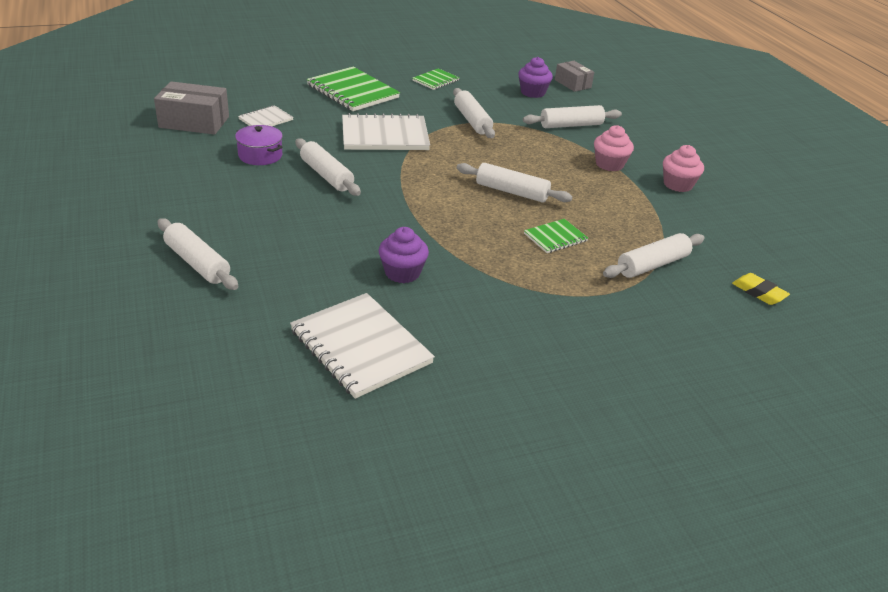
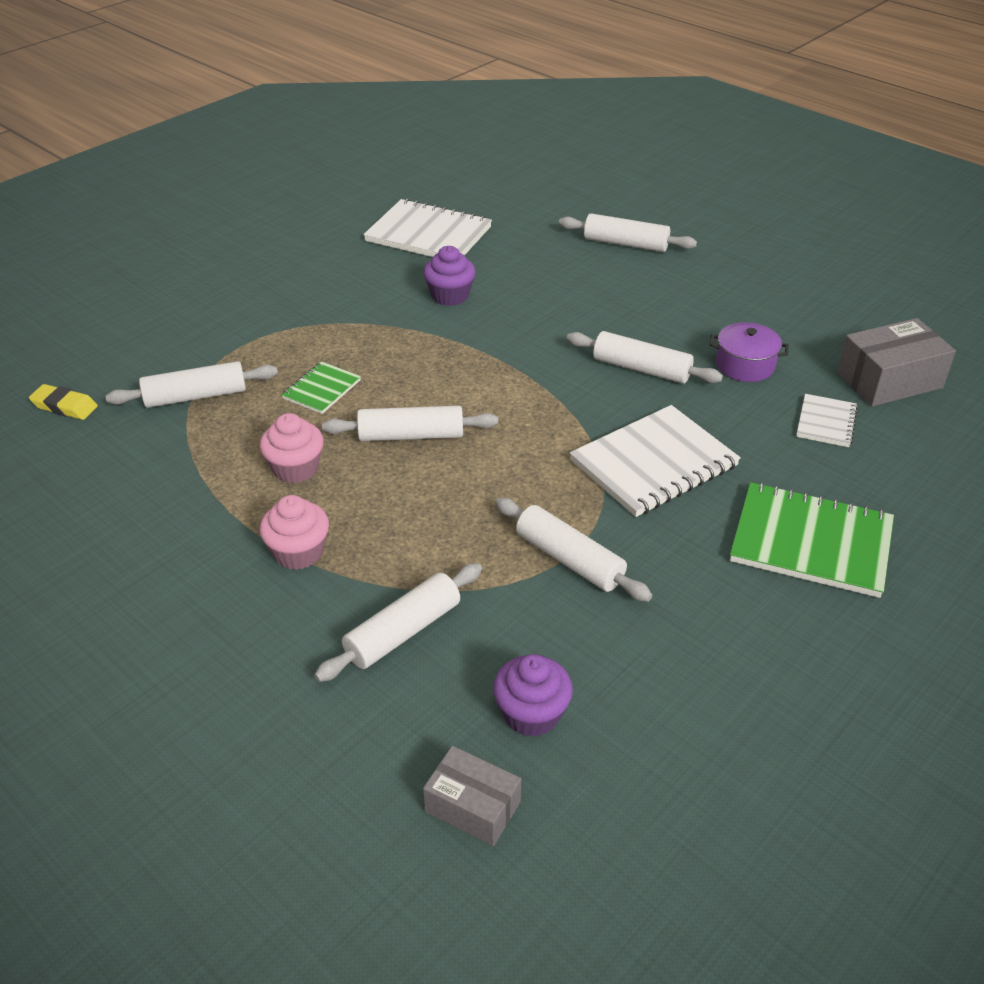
camera: 155 degrees right, 5 degrees up
green notebook [413,68,460,90] -> none
white rolling pin [603,233,704,278] -> white rolling pin turned 45 degrees clockwise [106,361,278,408]
pink cupcake [663,145,704,192] -> pink cupcake moved to [259,413,324,483]

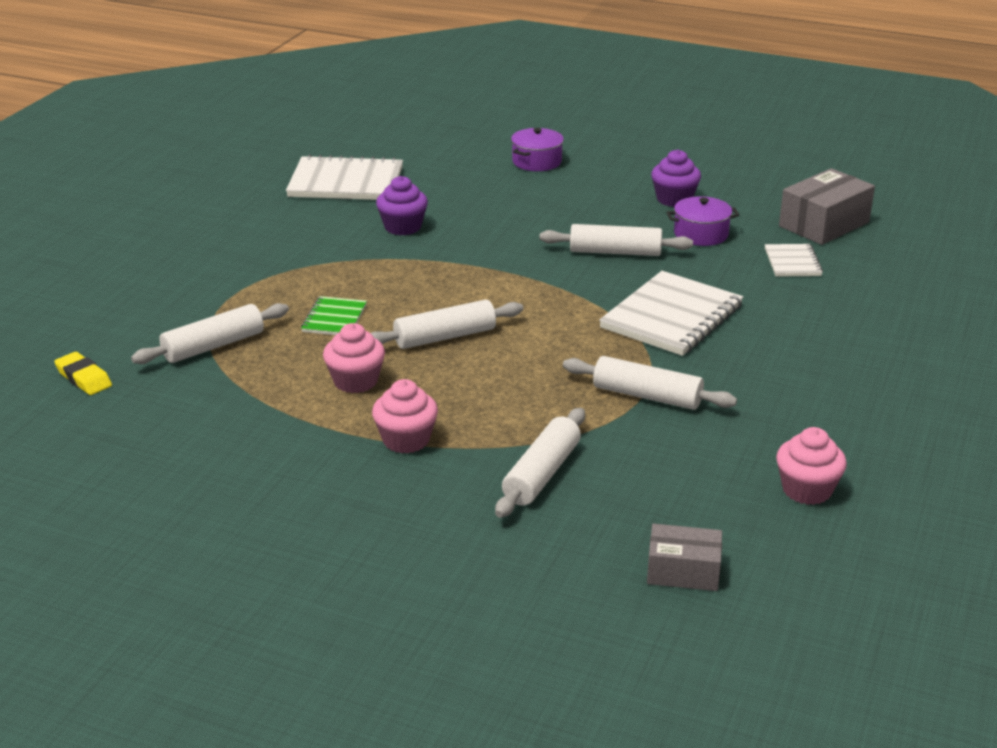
camera: 20 degrees left, 10 degrees down
yellow eraser [29,384,98,420] -> yellow eraser turned 45 degrees clockwise [54,352,112,395]
purple cupcake [493,654,573,737] -> purple cupcake moved to [651,149,701,207]
white rolling pin [559,213,697,252] -> purple pot [511,128,564,171]
green notebook [730,482,894,598] -> none
none -> pink cupcake [776,427,847,505]

